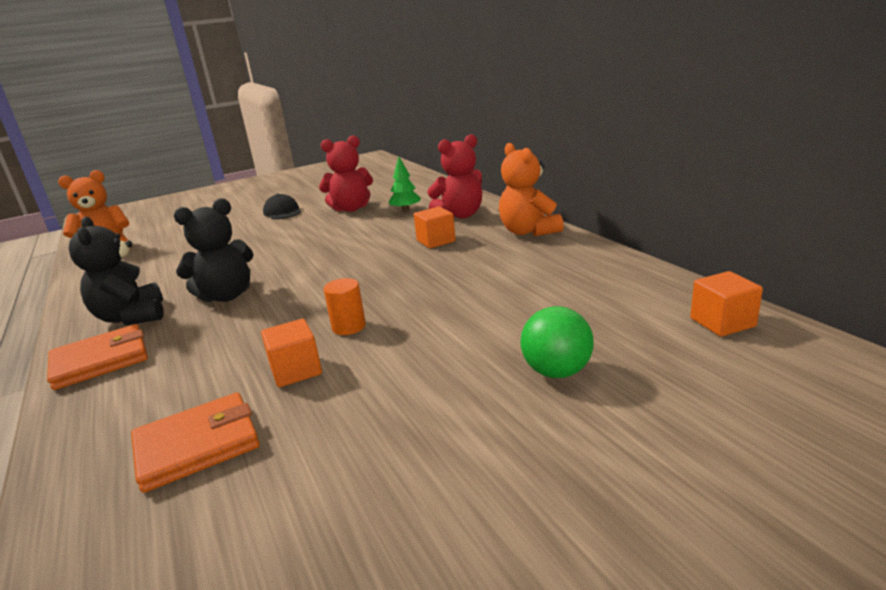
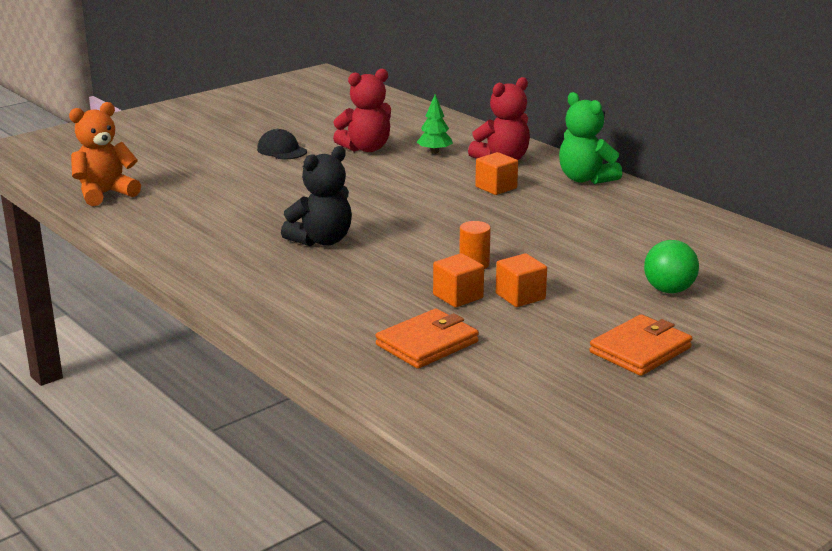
camera: 15 degrees left, 0 degrees up
orange wallet [47,324,148,390] -> orange wallet moved to [589,314,692,376]
black teddy bear [69,217,164,325] -> none
orange teddy bear [499,143,564,236] -> green teddy bear [559,92,622,184]
orange cube [690,271,763,337] -> orange cube moved to [496,253,547,307]

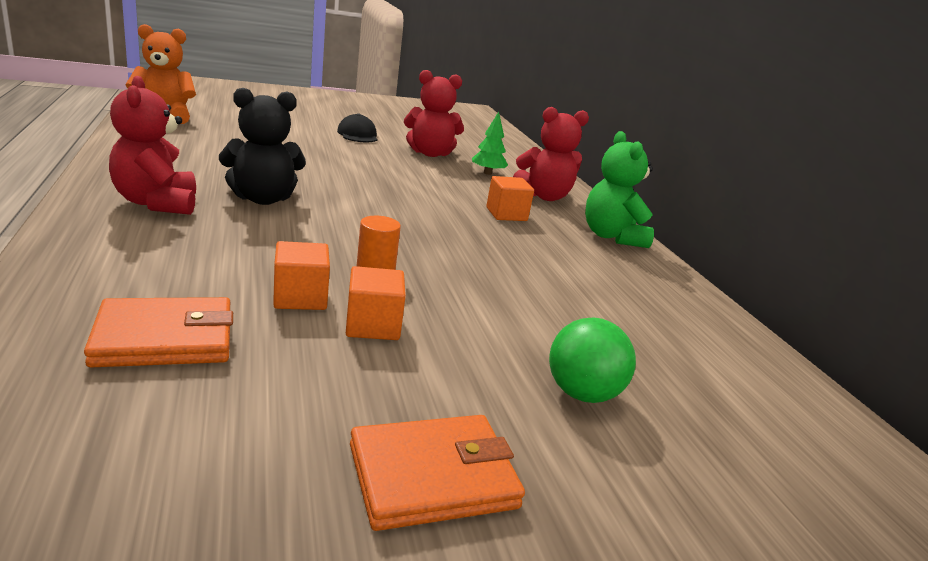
camera: 20 degrees right, 0 degrees up
none -> red teddy bear [109,76,196,215]

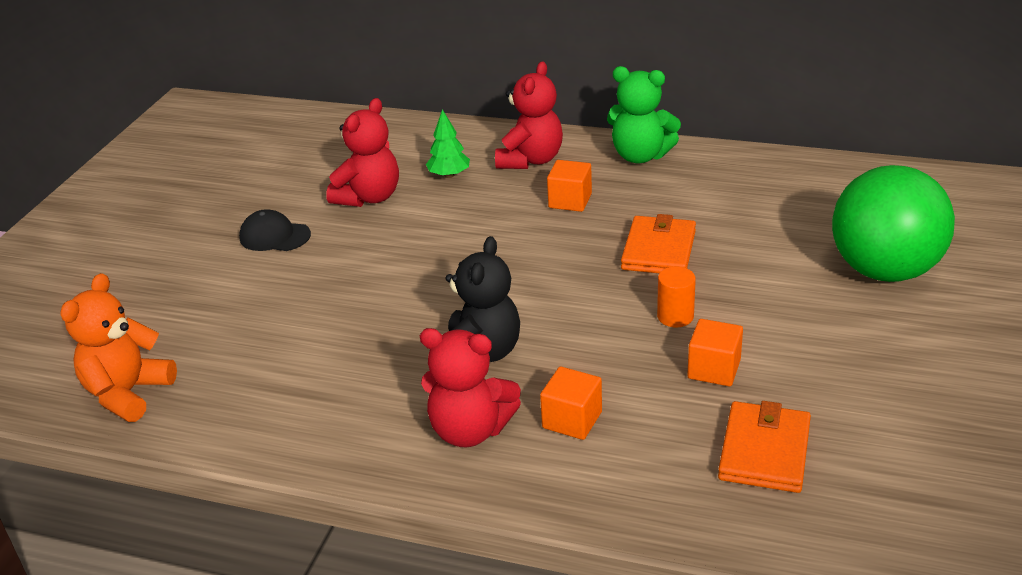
camera: 50 degrees left, 10 degrees up
orange cube [346,266,406,340] -> orange cube moved to [540,366,602,440]
orange wallet [350,415,525,531] -> orange wallet moved to [621,214,696,273]
green ball [549,317,636,403] -> green ball [832,165,955,282], size x1.92

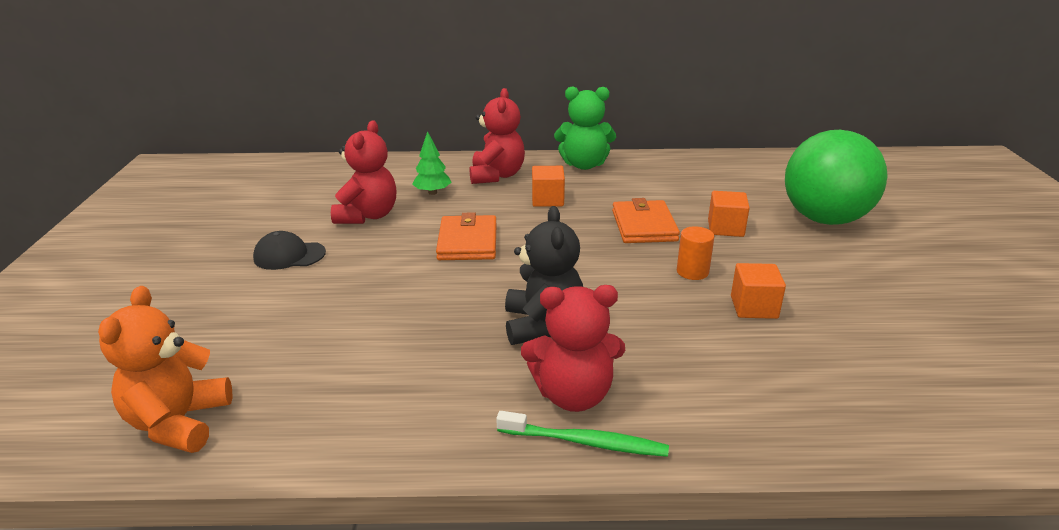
camera: 20 degrees left, 5 degrees down
orange cube [540,366,602,440] -> orange cube moved to [708,191,750,237]
orange wallet [718,401,811,493] -> orange wallet moved to [436,212,497,260]
none -> green toothbrush [496,411,669,457]

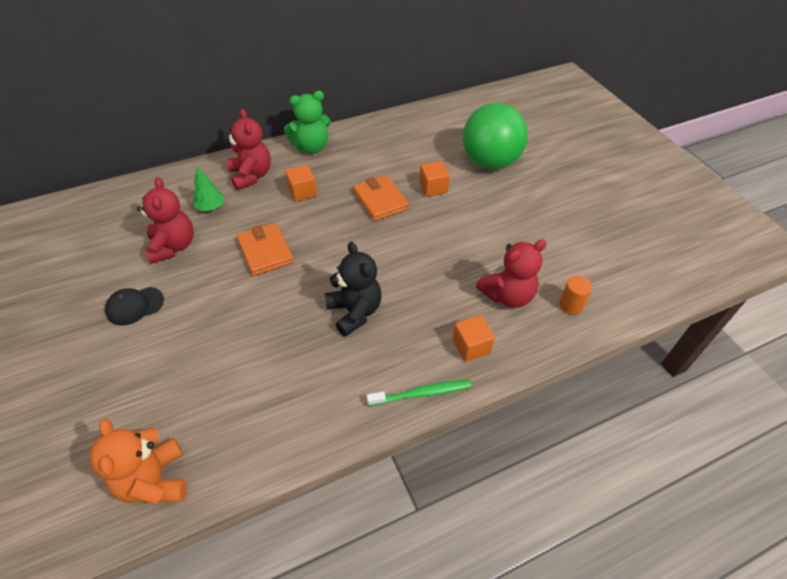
camera: 25 degrees left, 20 degrees up
red teddy bear [521,285,625,412] -> red teddy bear moved to [476,239,547,308]
orange cylinder [677,226,714,280] -> orange cylinder moved to [559,276,593,315]
orange cube [731,263,786,319] -> orange cube moved to [453,315,495,362]

